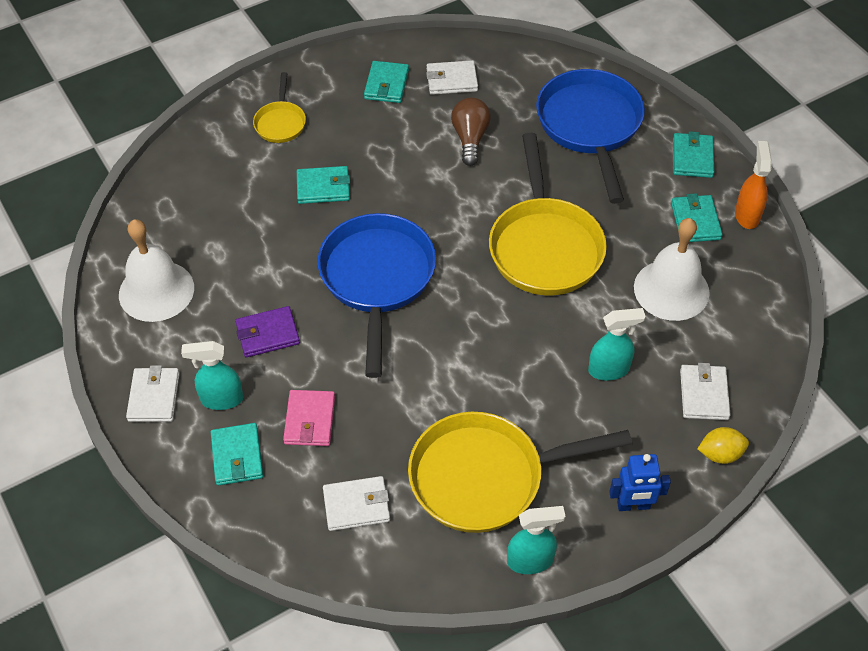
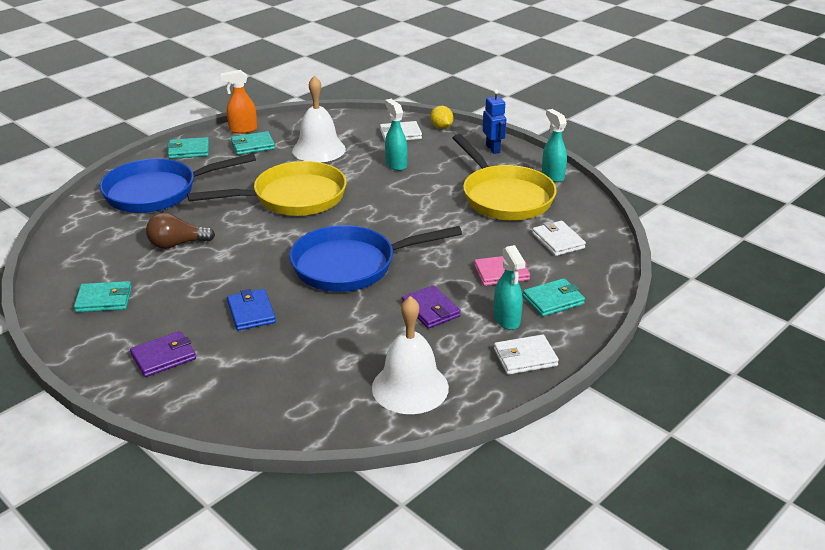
camera: 105 degrees left, 20 degrees down
yellow pan [253,72,306,143] -> purple wallet [130,331,196,377]
turquoise wallet [297,166,350,204] -> blue wallet [227,289,276,331]
white wallet [426,60,478,95] -> none

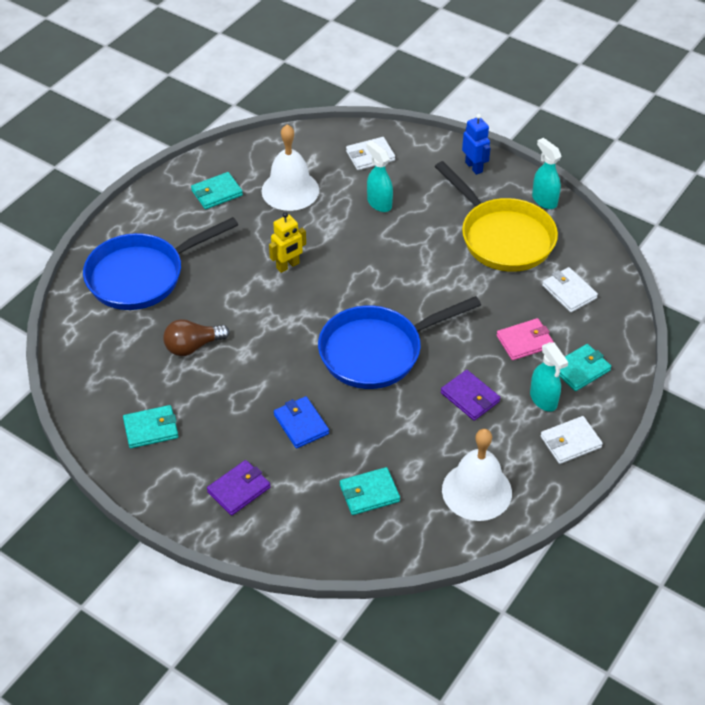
camera: 10 degrees left, 15 degrees up
turquoise wallet [167,137,209,159] -> turquoise wallet moved to [340,467,400,515]
yellow pan [187,161,347,216] -> yellow robot [269,212,306,273]
orange spray bottle [221,70,257,134] -> none
yellow lemon [430,106,453,129] -> none

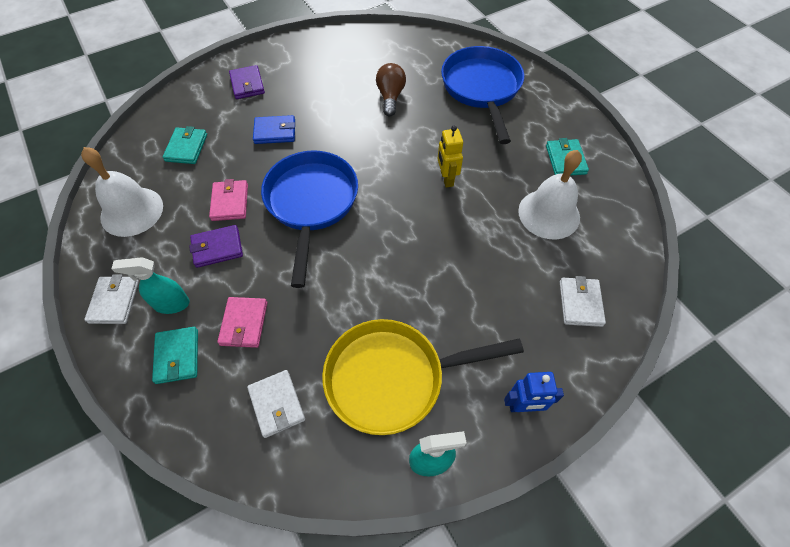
camera: 115 degrees right, 10 degrees up
turquoise wallet [123,405,178,448] -> none
turquoise spray bottle [366,141,393,212] -> none
white wallet [542,267,598,312] -> white wallet turned 75 degrees clockwise [247,370,305,438]
none -> pink wallet [209,179,248,221]

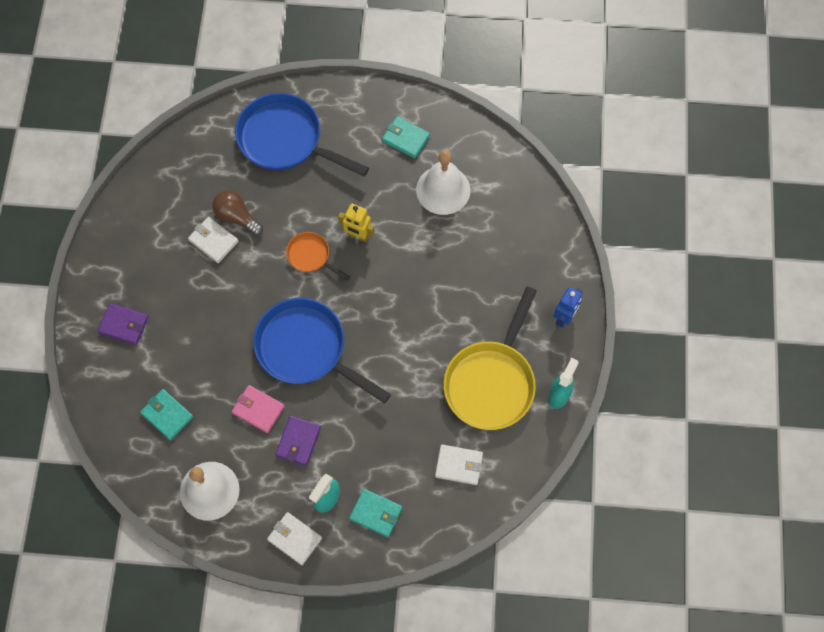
camera: 55 degrees left, 10 degrees up
pink wallet [217,297,267,348] -> none
blue wallet [253,115,295,144] -> none
white wallet [560,276,606,327] -> white wallet moved to [188,217,238,263]
none -> orange pan [286,232,350,281]

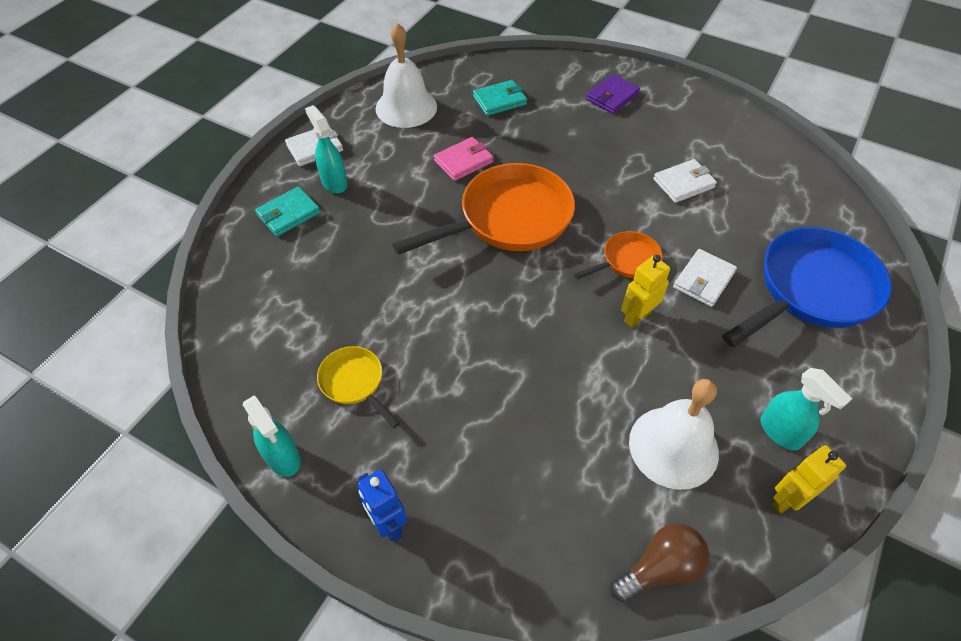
camera: 115 degrees right, 15 degrees down
brown light bulb [212,190,263,236] -> brown light bulb moved to [611,523,709,603]
blue pan [253,298,391,404] -> orange pan [392,163,575,255]
purple wallet [275,416,321,466] -> none
turquoise wallet [382,116,430,158] -> turquoise spray bottle [760,368,852,450]
white wallet [435,444,483,485] -> white wallet moved to [673,249,737,307]
yellow pan [443,286,537,430] -> yellow pan [317,346,400,428], size x0.49
none -> yellow robot [771,445,846,514]

